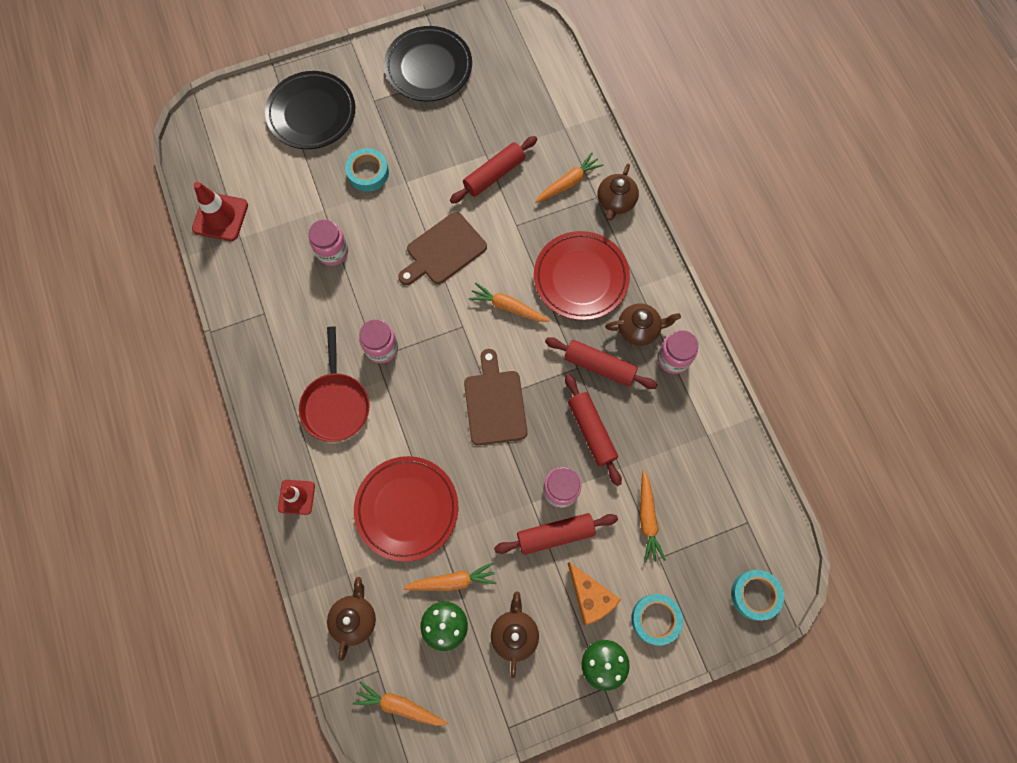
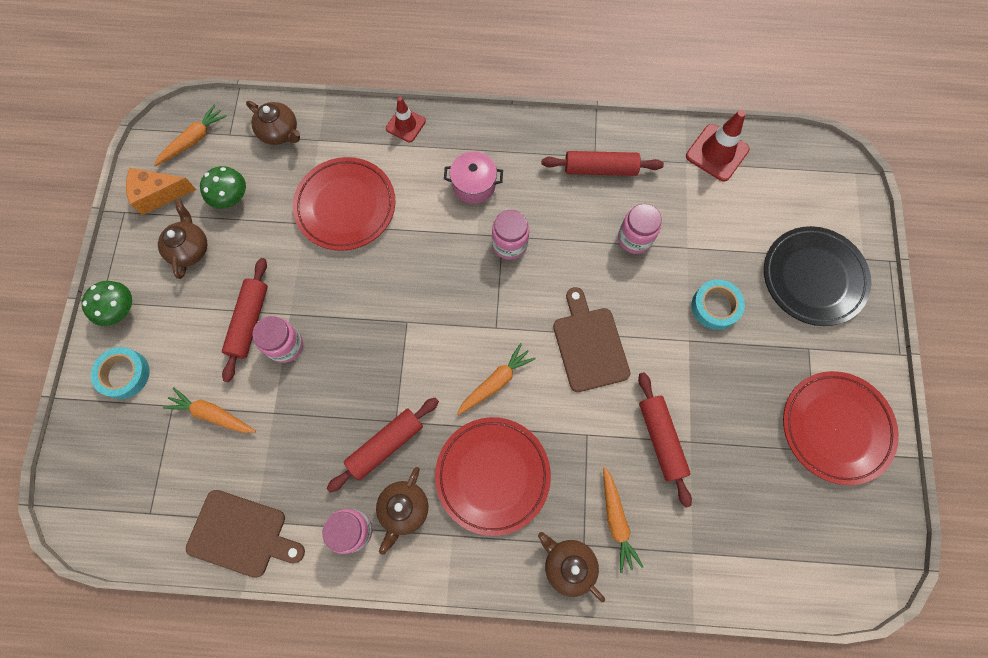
camera: 115 degrees right, 0 degrees up
red pan [299,327,370,442] -> pink pot [444,152,503,204]
black plate [384,26,472,102] -> red plate [783,371,899,485]
orange carrot [403,562,497,591] -> none
brown cutting board [464,349,528,445] -> brown cutting board moved to [186,490,305,578]
brown teapot [491,592,539,678] -> brown teapot turned 120 degrees counterclockwise [158,200,207,279]
red rolling pin [565,374,622,486] -> red rolling pin moved to [542,151,664,176]
orange cheese [568,562,621,625] -> orange cheese moved to [126,168,197,215]
turquoise tape [731,570,784,621] -> none

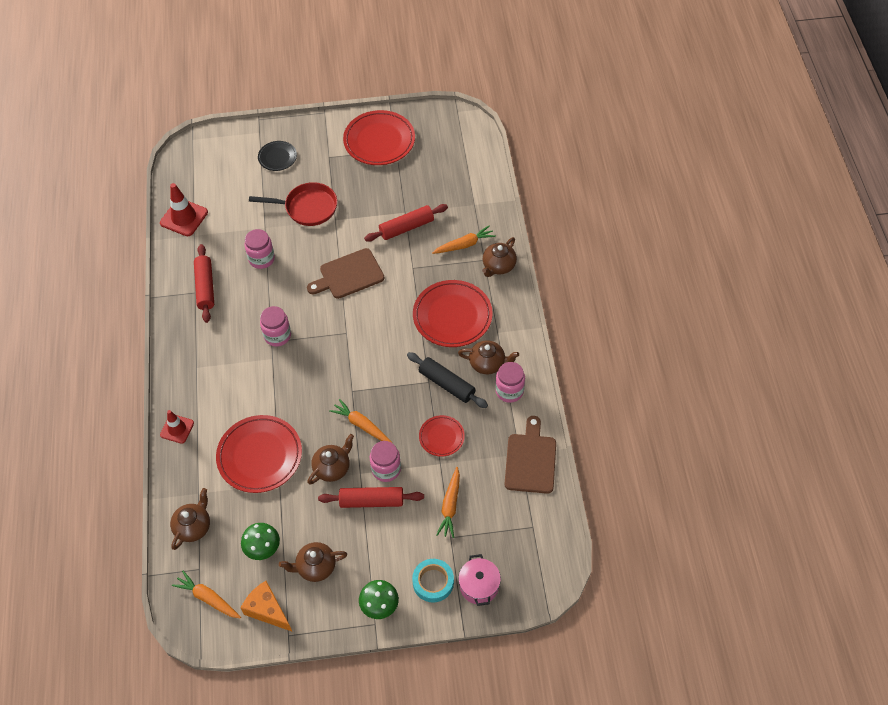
camera: 100 degrees left, 15 degrees down
orange cheese [126,168,197,215] -> orange cheese turned 150 degrees clockwise [241,581,292,631]
red rolling pin [327,397,439,493] -> black rolling pin [407,352,488,408]
pink pot [444,152,503,204] -> pink pot moved to [458,554,501,606]
orange carrot [457,343,536,415] -> orange carrot moved to [329,399,392,443]
turquoise tape [692,279,745,330] -> red pan [249,182,337,226]
black plate [764,226,871,326] -> black plate [258,141,297,171], size x0.54
none -> brown teapot [307,434,354,485]
none -> red plate [419,415,465,457]

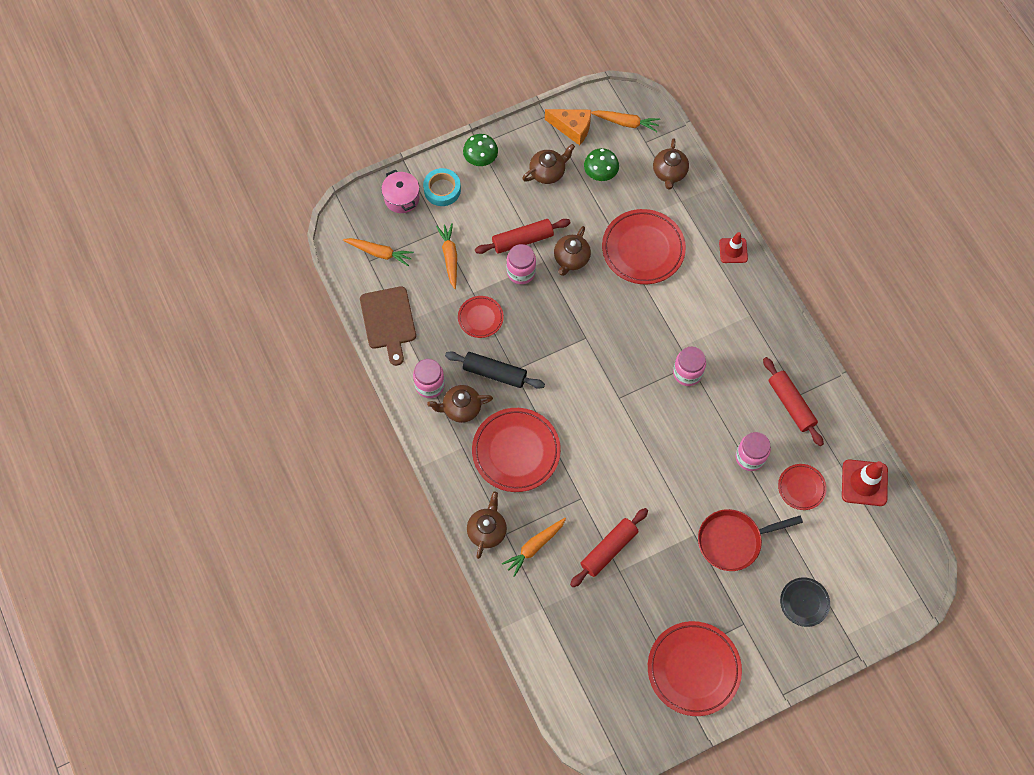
camera: 160 degrees right, 10 degrees up
brown cutting board [307,248,384,299] -> none
orange carrot [329,399,392,443] -> orange carrot moved to [343,238,414,266]
none -> red plate [778,464,827,510]

